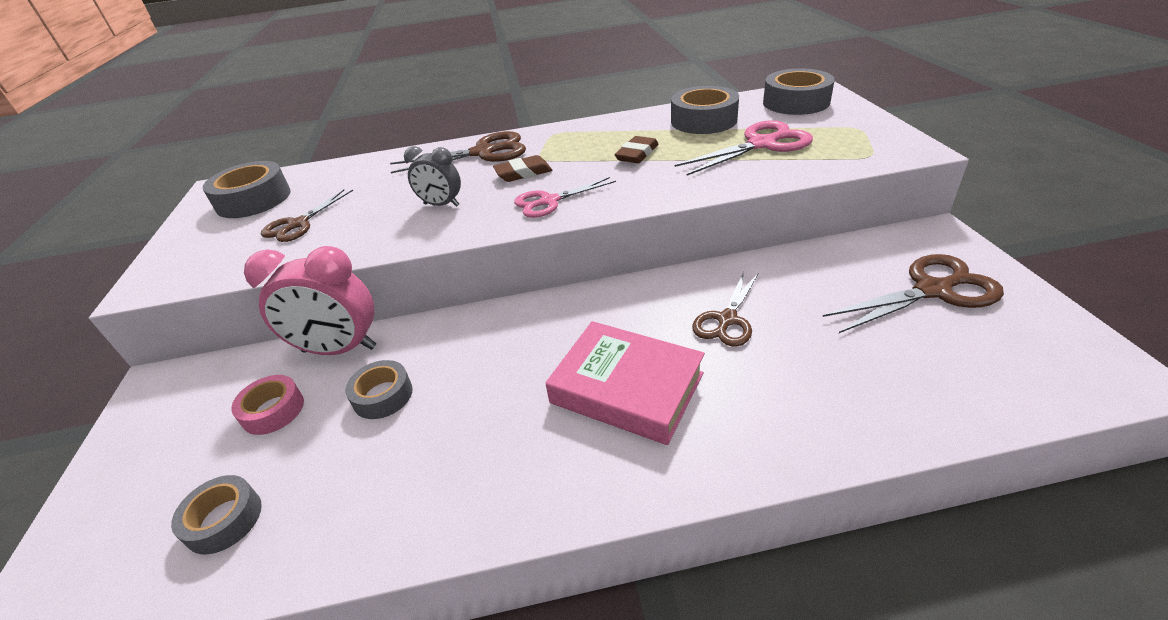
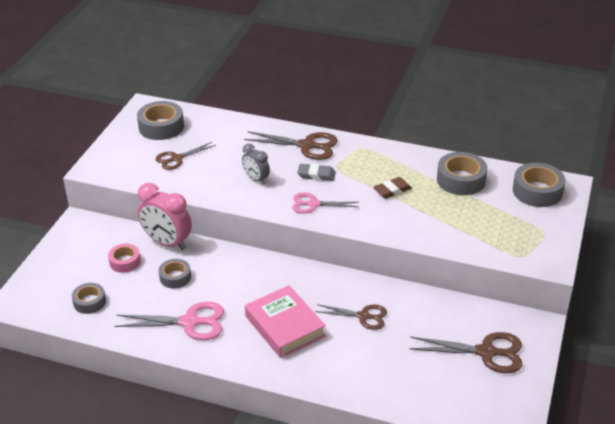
camera: 25 degrees right, 0 degrees up
brown eraser [493,155,552,182] -> grey eraser [297,164,336,181]
pink scissors [675,120,813,176] -> pink scissors moved to [114,302,224,340]
brown scissors [692,272,758,346] -> brown scissors turned 135 degrees counterclockwise [315,304,387,330]

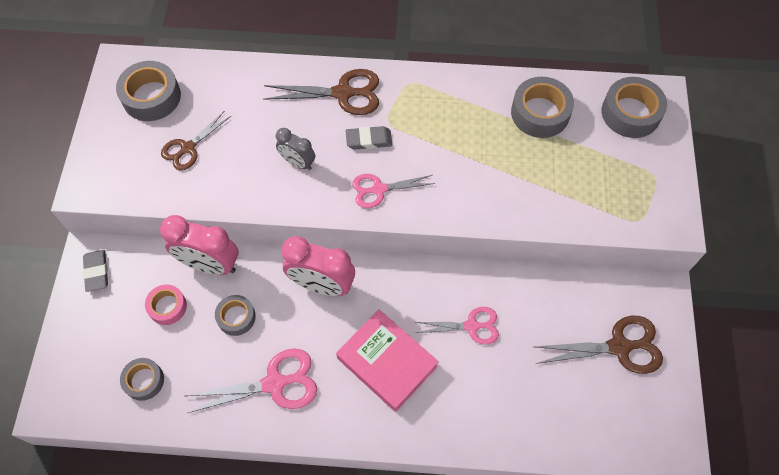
camera: 15 degrees left, 25 degrees up
brown scissors [315,304,387,330] -> pink scissors [416,307,499,345]
brown eraser [373,177,412,199] -> none
none -> grey eraser [83,250,108,292]
none -> pink clock [282,236,355,296]

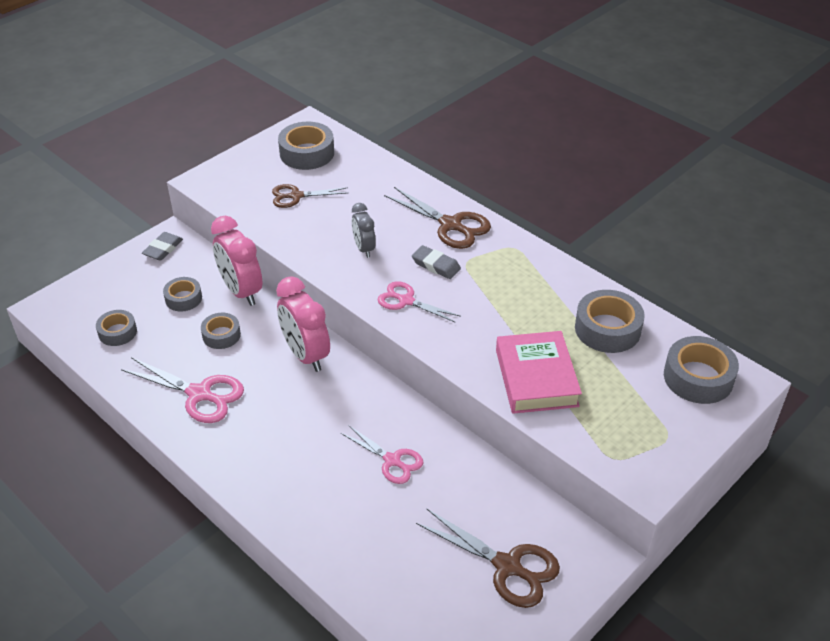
camera: 40 degrees right, 20 degrees down
pink tape [145,284,187,325] -> grey tape [163,277,202,312]
pink book [336,310,439,412] -> pink book moved to [496,331,582,414]

